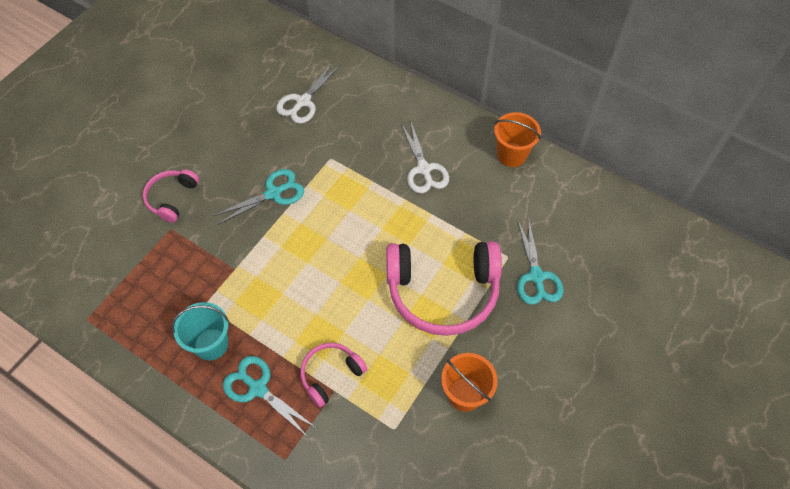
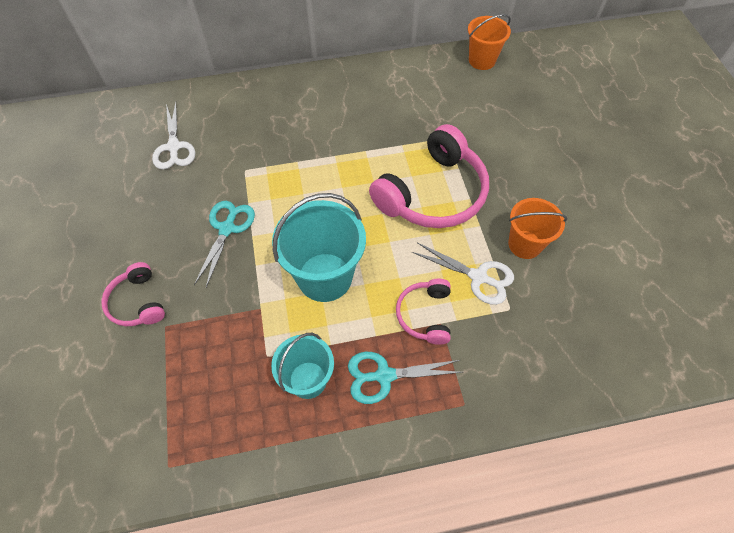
camera: 45 degrees left, 0 degrees up
white scissors [401,119,449,194] -> white scissors moved to [412,242,514,305]
orange bucket [494,112,541,167] -> orange bucket moved to [468,14,511,70]
turquoise scissors [517,217,564,305] -> none
none -> turquoise bucket [272,193,366,302]

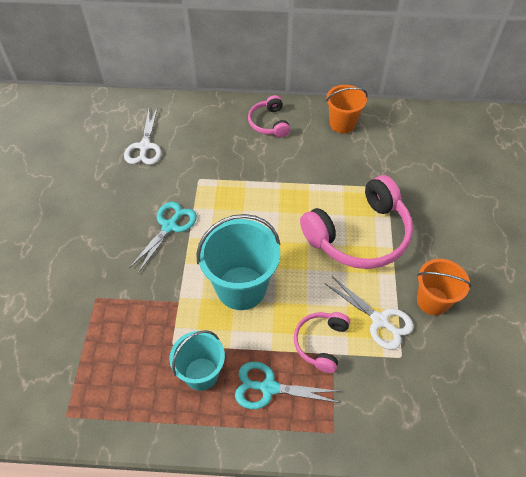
camera: 15 degrees right, 5 degrees down
pink headphones [101,262,165,326] -> pink headphones moved to [248,95,290,137]
orange bucket [468,14,511,70] -> orange bucket moved to [326,85,368,133]

